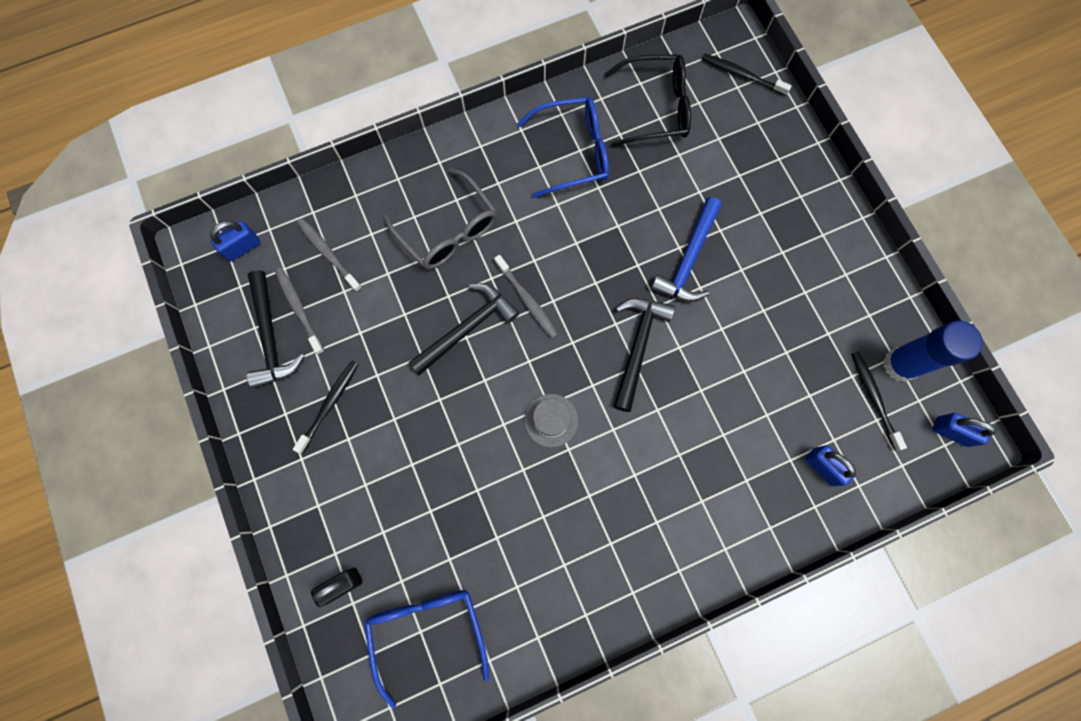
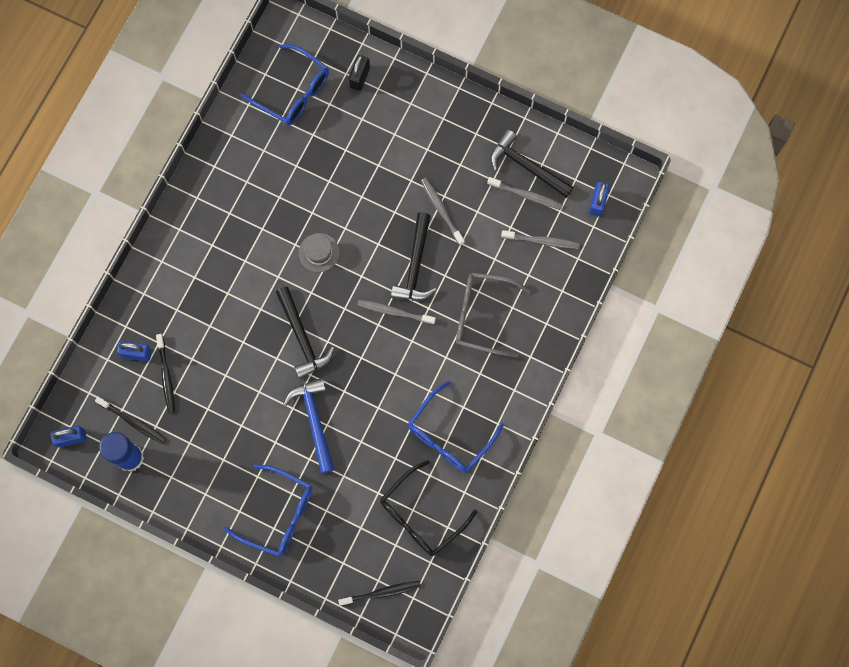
camera: 140 degrees right, 0 degrees up
black toothbrush [293,360,359,454] -> black toothbrush moved to [156,334,175,414]
none -> blue glasses [224,464,312,557]
none -> grey toothbrush [421,178,465,246]

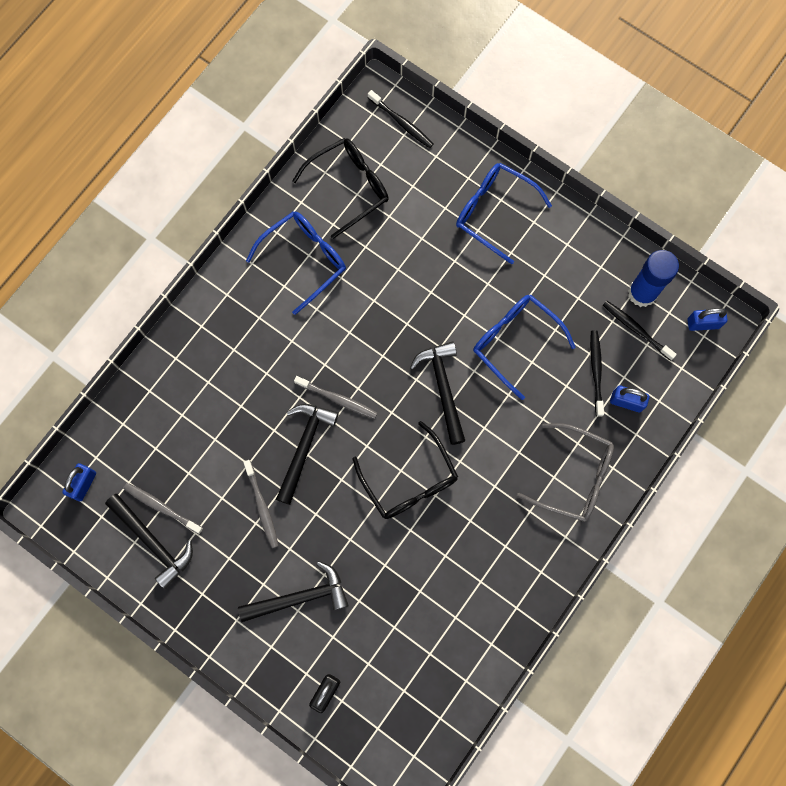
camera: 170 degrees left, 0 degrees up
blue glasses [241,44,329,125] -> blue glasses moved to [473,295,576,400]
blue hammer [283,378,335,474] -> none
grey hat [299,233,339,272] -> black glasses [352,421,458,519]
black toothbrush [338,581,421,606] -> black toothbrush turned 135 degrees counterclockwise [368,90,434,148]
grey glasses [456,273,530,358] -> grey glasses moved to [517,423,614,522]
grey toothbrush [501,230,580,249] -> none
none -> black hammer [238,561,349,622]

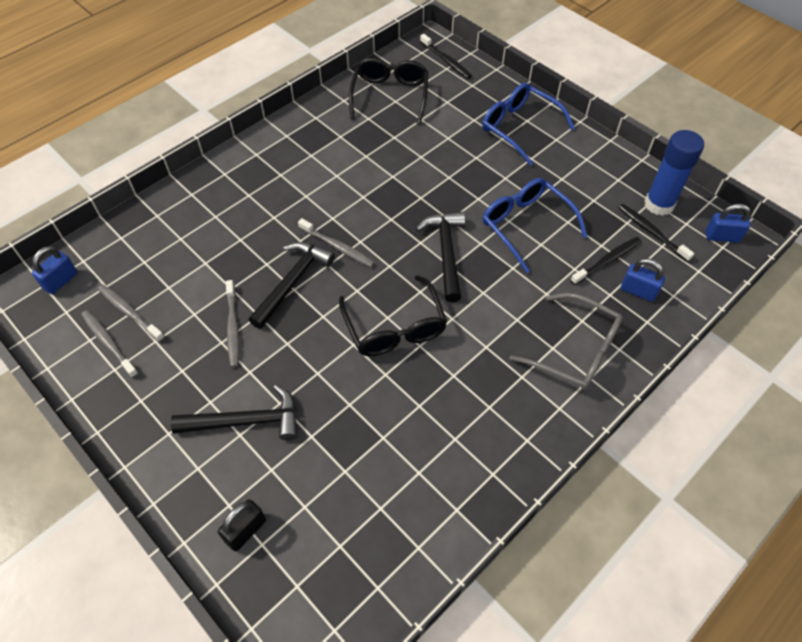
camera: 10 degrees right, 20 degrees down
black hammer [105,494,193,589] -> grey toothbrush [81,310,138,378]
blue glasses [246,212,346,315] -> none
black glasses [292,138,389,239] -> black glasses turned 60 degrees counterclockwise [349,58,428,125]
black toothbrush [590,330,604,417] -> black toothbrush turned 45 degrees clockwise [570,237,641,285]

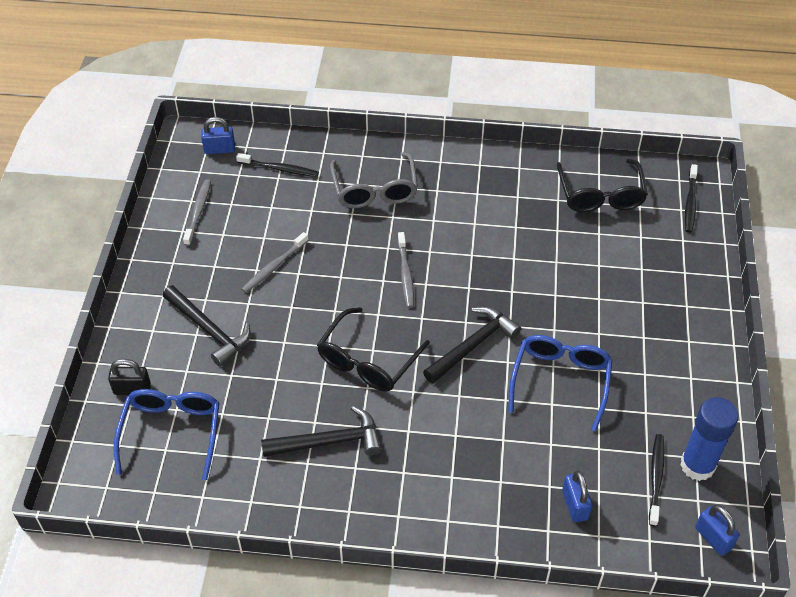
camera: 50 degrees right, 5 degrees down
grey toothbrush [98,285,165,342] -> none
black hammer [249,242,335,329] -> black hammer moved to [261,406,382,457]
black glasses [349,58,428,125] -> black glasses turned 120 degrees clockwise [557,159,648,212]
blue glasses [482,83,575,166] -> blue glasses moved to [113,389,220,480]
grey glasses [509,293,623,390] -> grey glasses moved to [330,152,418,208]
black toothbrush [570,237,641,285] -> black toothbrush moved to [236,153,319,177]

